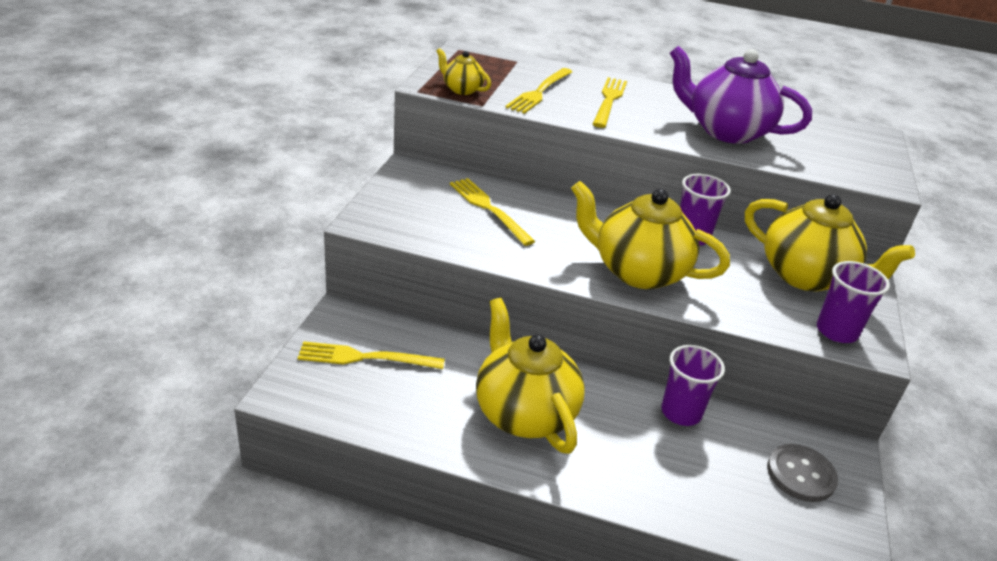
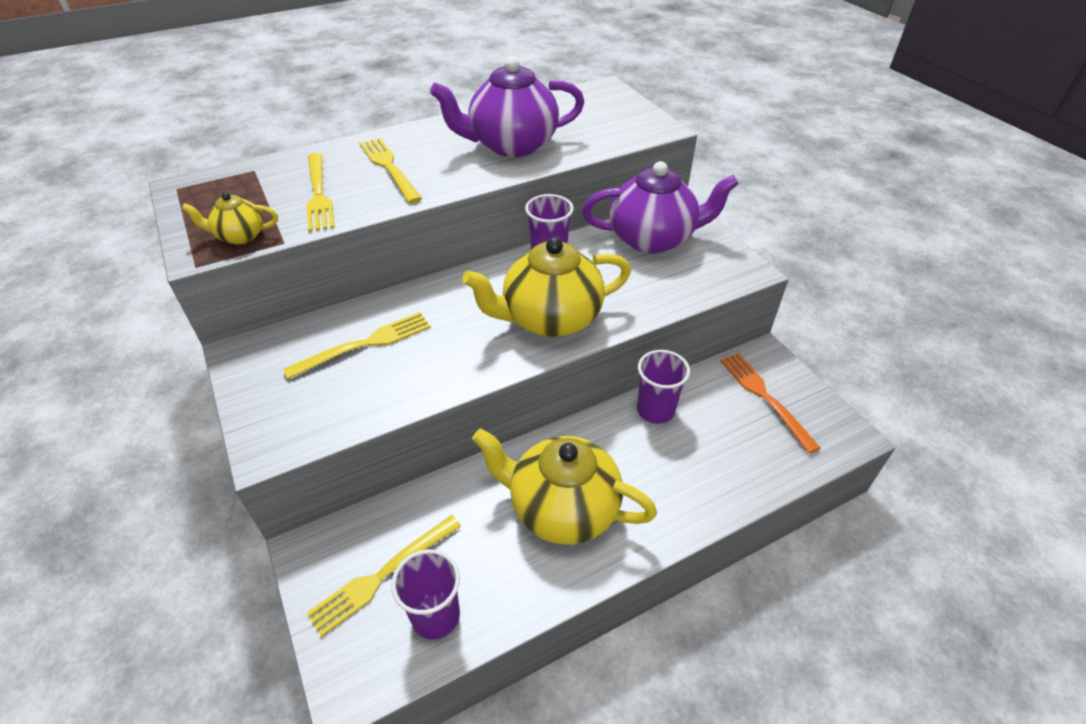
camera: 40 degrees left, 10 degrees up
yellow fork [450,178,535,246] -> yellow fork turned 135 degrees clockwise [283,312,431,379]
yellow teapot [745,194,915,291] -> purple teapot [582,161,739,254]
grey button [767,444,838,502] -> orange fork [720,353,820,453]
purple cup [817,261,890,343] -> purple cup moved to [391,549,460,639]

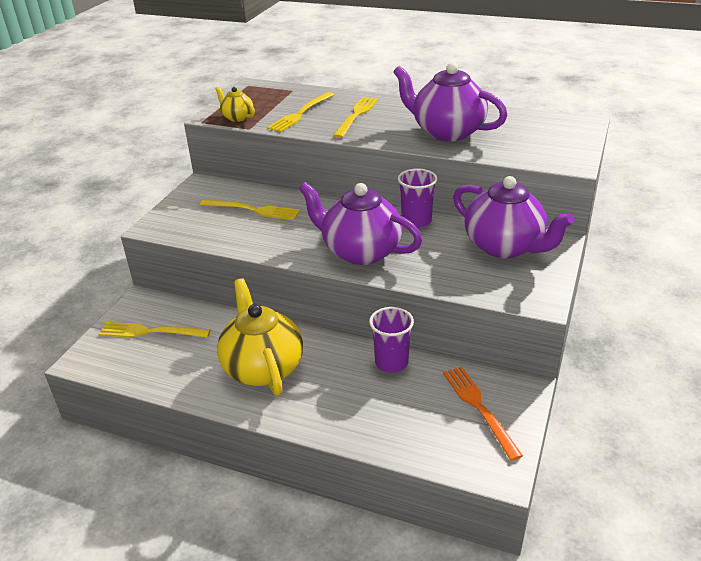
camera: 50 degrees right, 10 degrees down
purple cup [391,549,460,639] -> none
yellow teapot [462,237,631,337] -> purple teapot [299,182,422,265]
orange fork [720,353,820,453] -> orange fork turned 45 degrees counterclockwise [443,367,523,461]

